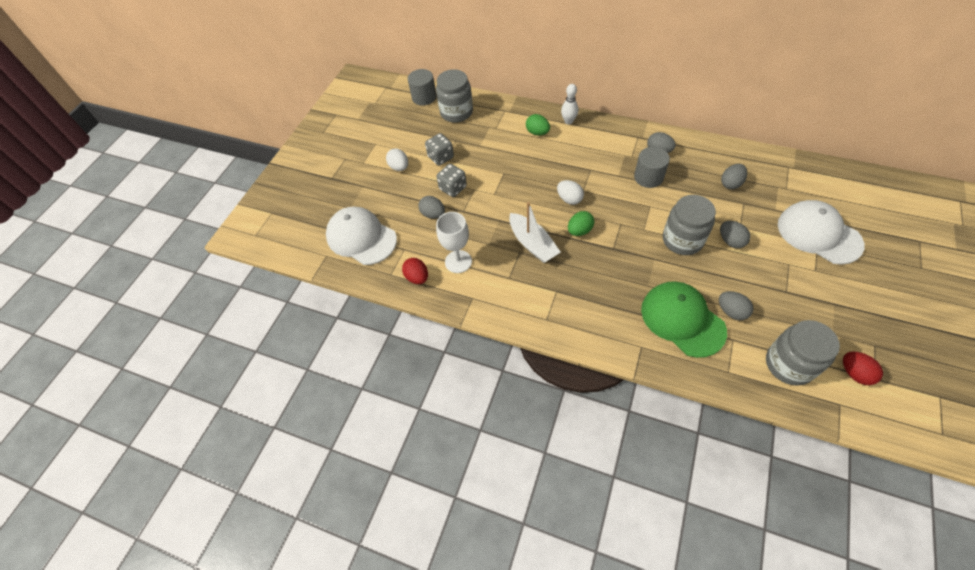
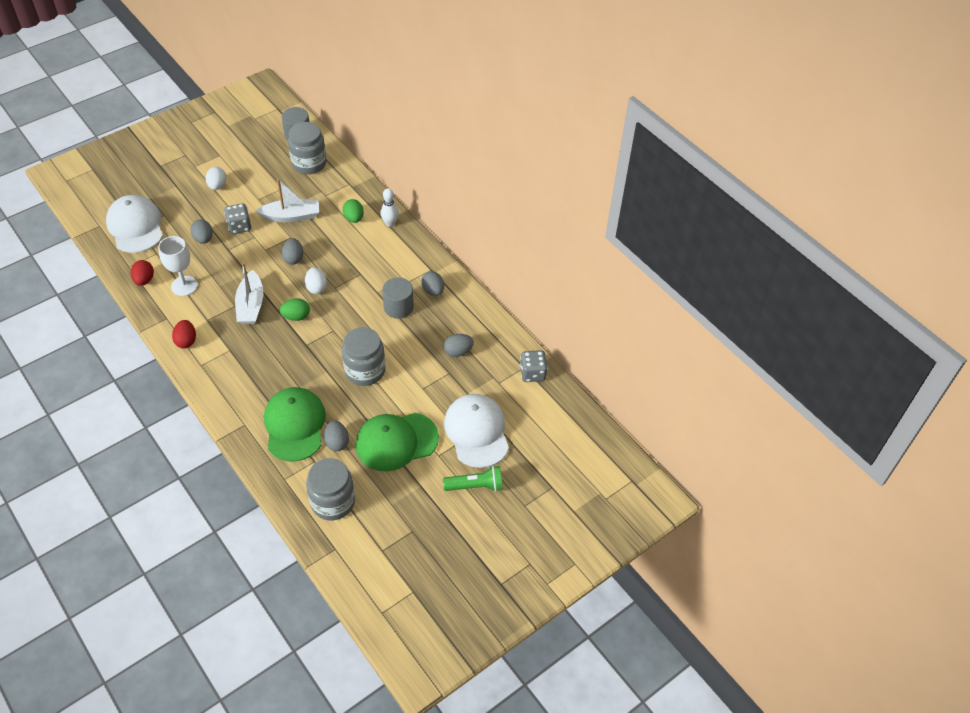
camera: 25 degrees right, 5 degrees down
grey dice [425,133,454,166] -> grey dice moved to [520,350,548,382]
grey egg [720,221,750,248] -> grey egg moved to [282,238,303,265]
red egg [843,352,883,385] -> red egg moved to [172,320,196,348]
none -> white boat [255,179,319,222]
none -> green cap [356,413,439,472]
none -> green flashlight [443,466,503,492]

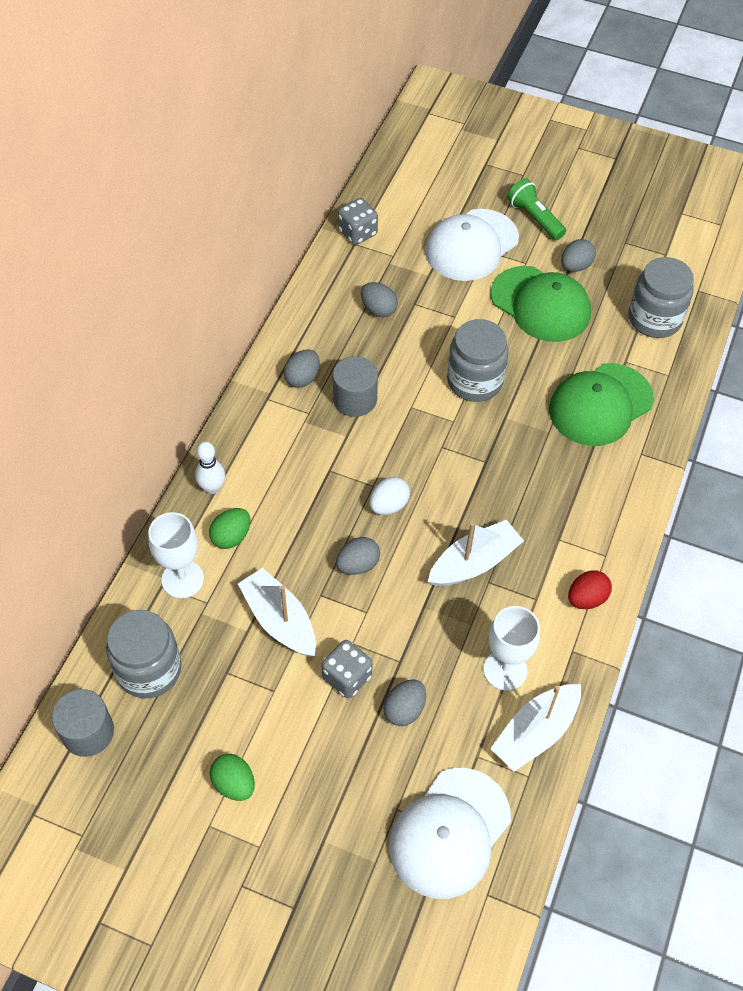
camera: 120 degrees left, 5 degrees up
red egg [131,260,154,286] -> white boat [490,684,581,771]
white egg [206,167,227,190] -> none
green egg [279,298,310,321] -> green egg moved to [210,754,255,801]
grey egg [324,420,349,451] -> grey egg moved to [561,239,596,272]
none -> white goblet [148,512,204,598]

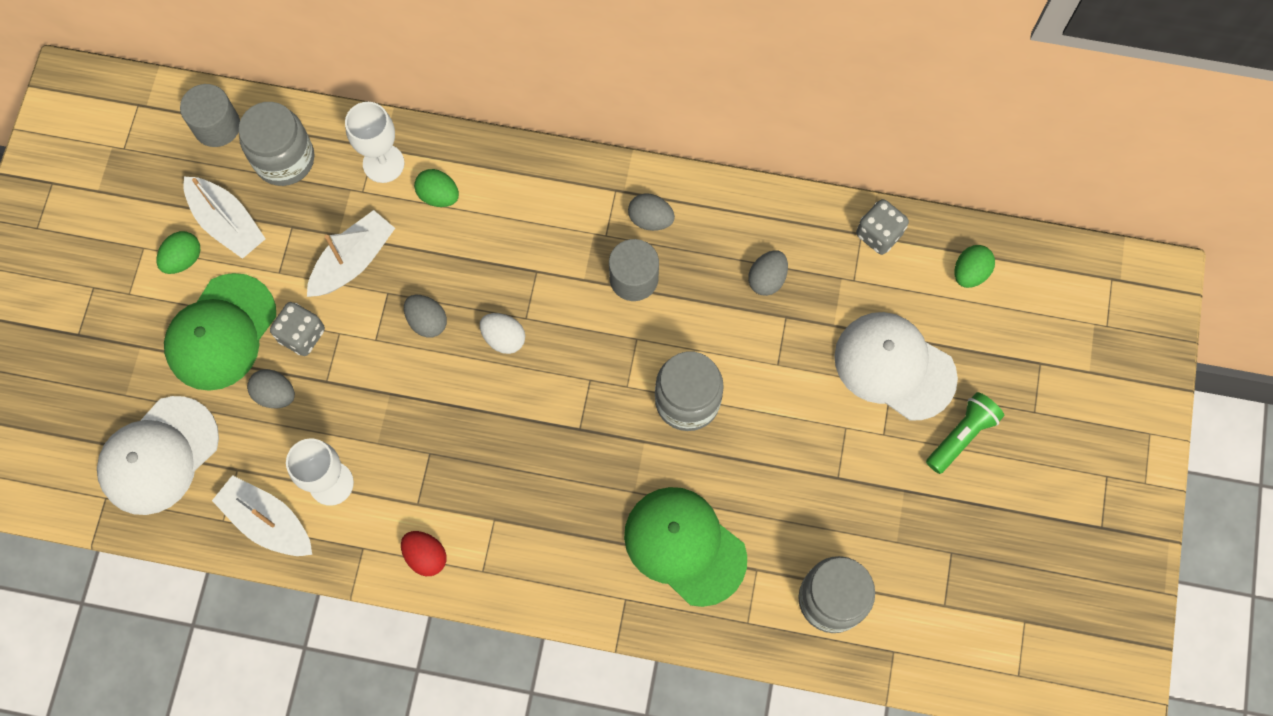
camera: 80 degrees right, 15 degrees up
white bowling pin [195,442,225,494] -> none
white cap [389,768,511,899] -> white cap turned 75 degrees counterclockwise [97,396,219,515]
white boat [428,520,524,586] -> white boat moved to [183,177,265,259]
green cap [491,266,591,342] -> green cap moved to [164,273,276,391]
grey egg [561,239,596,272] -> none
none -> green egg [955,245,995,288]

